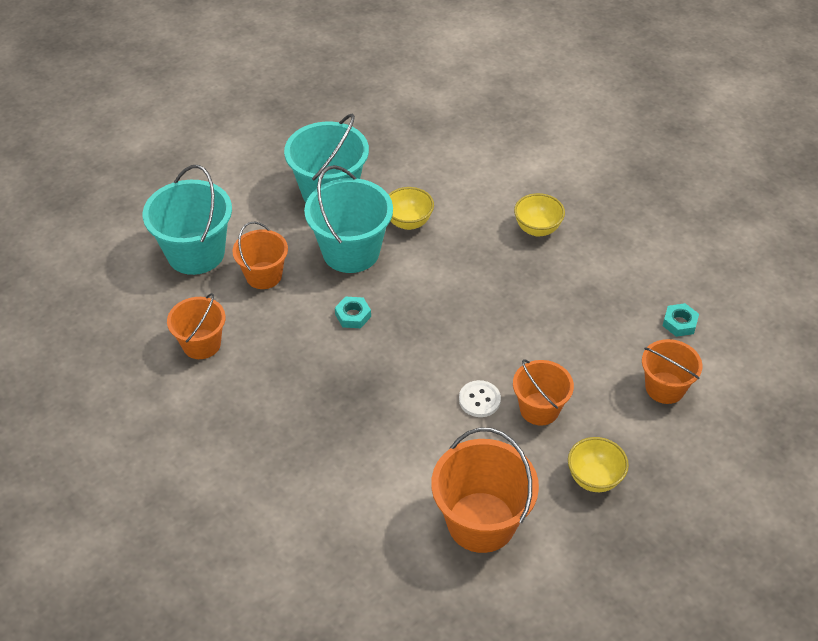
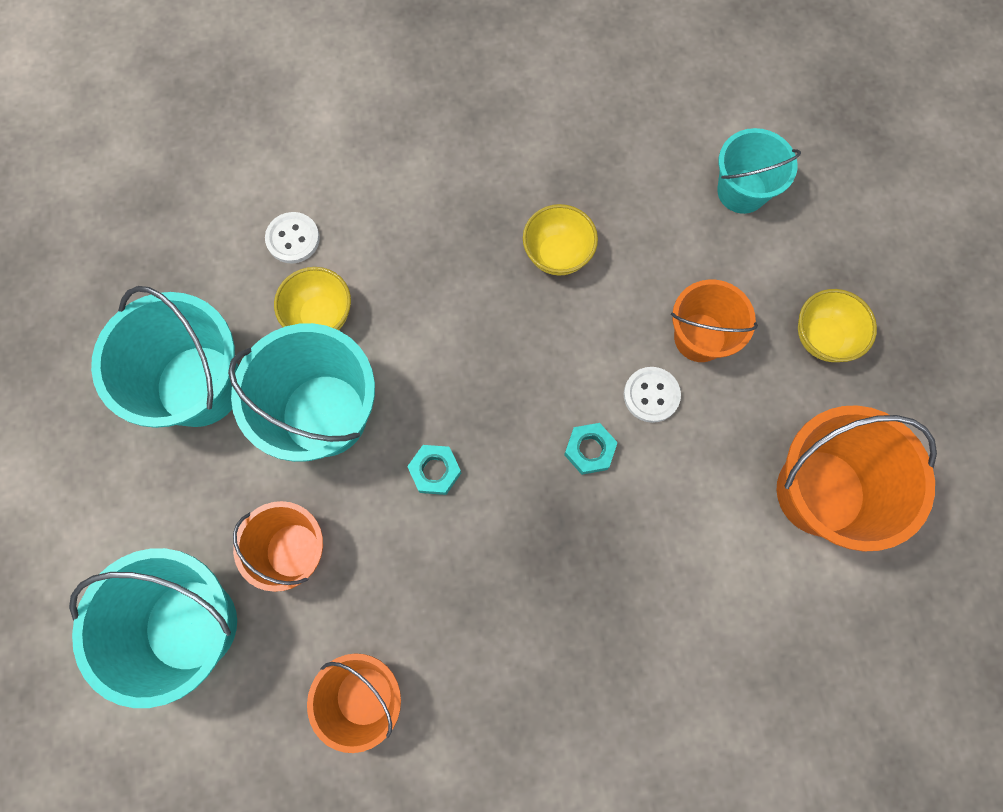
camera: 60 degrees left, 25 degrees up
yellow bowl [514,193,565,236] -> yellow bowl moved to [523,204,598,275]
orange bucket [642,339,702,404] -> turquoise bucket [717,128,801,214]
turquoise nut [662,303,699,337] -> turquoise nut moved to [564,423,618,475]
none -> white button [265,212,320,263]

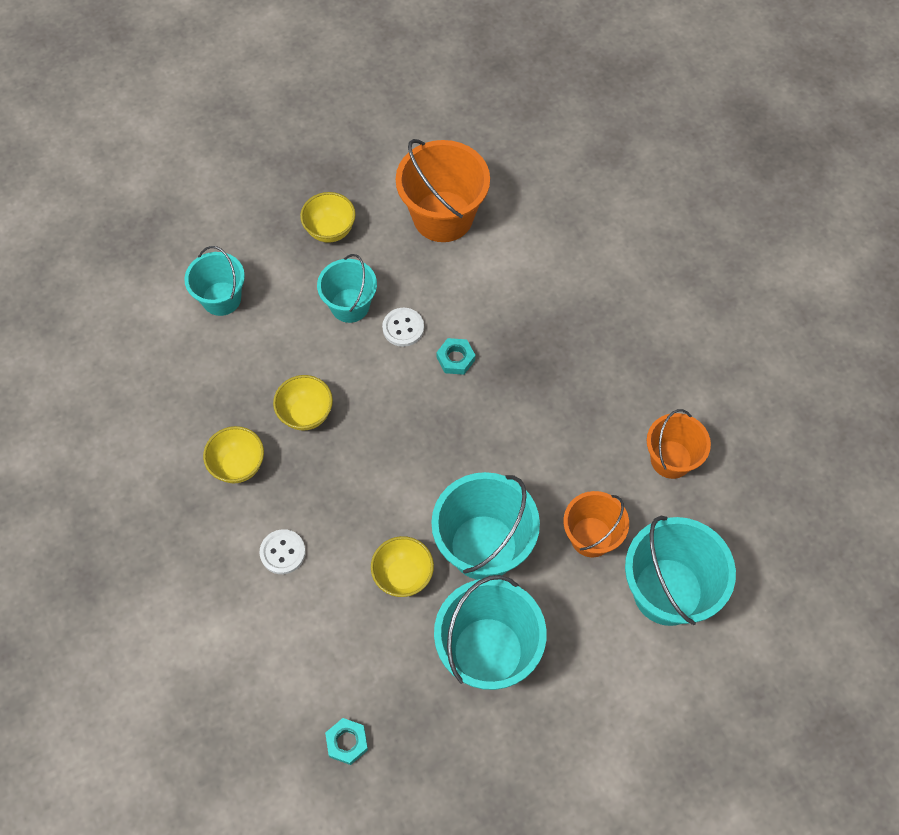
camera: 105 degrees left, 10 degrees down
white button [265,212,320,263] -> white button moved to [259,529,306,574]
turquoise nut [407,445,461,495] -> turquoise nut moved to [325,718,368,765]
orange bucket [671,279,758,362] -> turquoise bucket [317,254,377,323]
none -> yellow bowl [203,426,264,483]

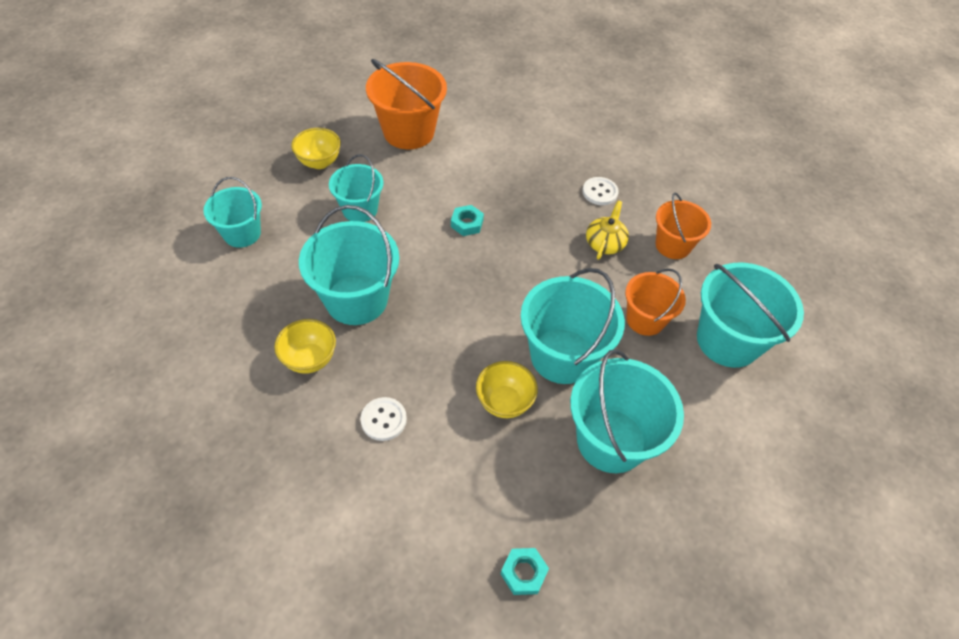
camera: 25 degrees left, 10 degrees down
yellow bowl [273,375,333,431] -> turquoise bucket [299,205,399,325]
white button [382,308,424,347] -> white button moved to [582,177,619,205]
none -> yellow teapot [586,200,629,260]

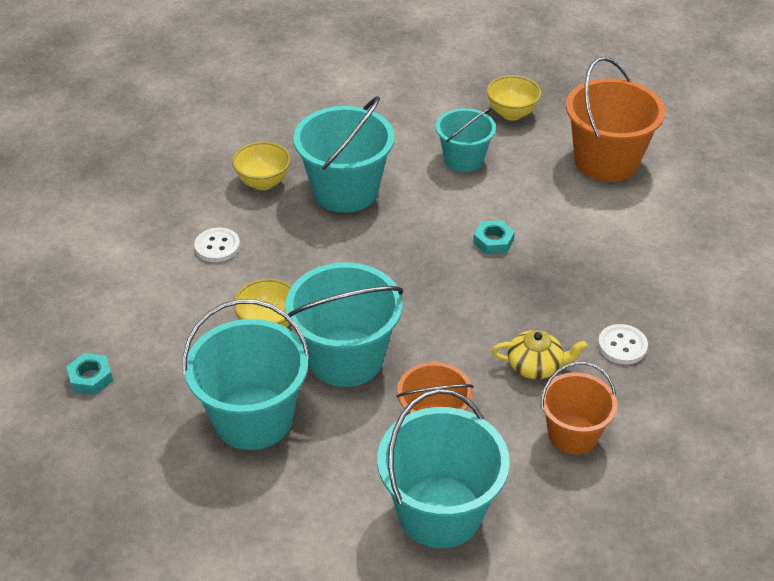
camera: 75 degrees right, 10 degrees down
turquoise bucket [203,177,262,248] -> none

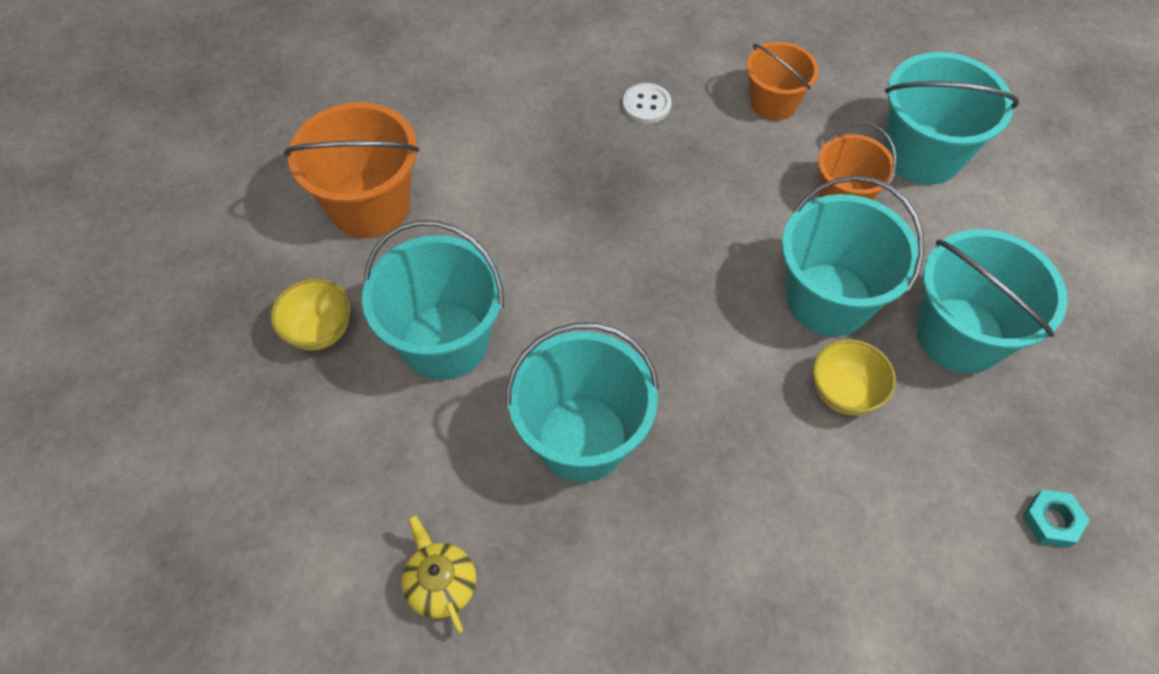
camera: 120 degrees left, 15 degrees up
white button [194,228,240,262] -> none
yellow bowl [232,142,291,190] -> none
turquoise bucket [436,107,496,172] -> turquoise bucket [362,220,504,380], size x1.61
turquoise nut [473,220,515,255] -> none
yellow teapot [492,330,587,379] -> yellow teapot moved to [401,515,476,633]

